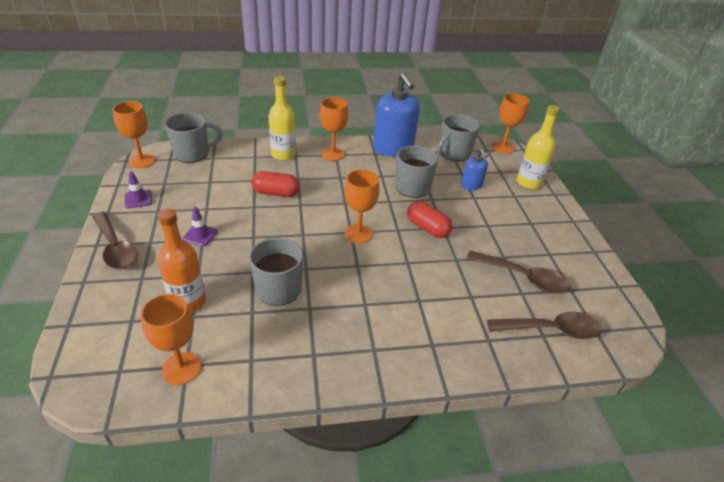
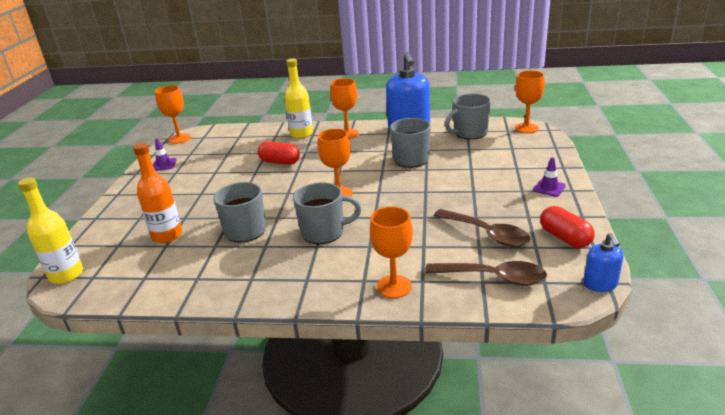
camera: 20 degrees right, 10 degrees down
brown spoon [92,212,138,270] -> none
orange goblet [141,294,201,385] -> orange goblet moved to [370,207,413,298]
grey mug [165,113,222,163] -> grey mug moved to [293,182,361,244]
purple traffic cone [182,207,218,247] -> purple traffic cone moved to [533,157,566,197]
red capsule [407,201,452,238] -> red capsule moved to [540,206,595,248]
blue soap dispenser [461,149,488,190] -> blue soap dispenser moved to [583,233,624,292]
yellow bottle [517,105,560,189] -> yellow bottle moved to [18,177,83,284]

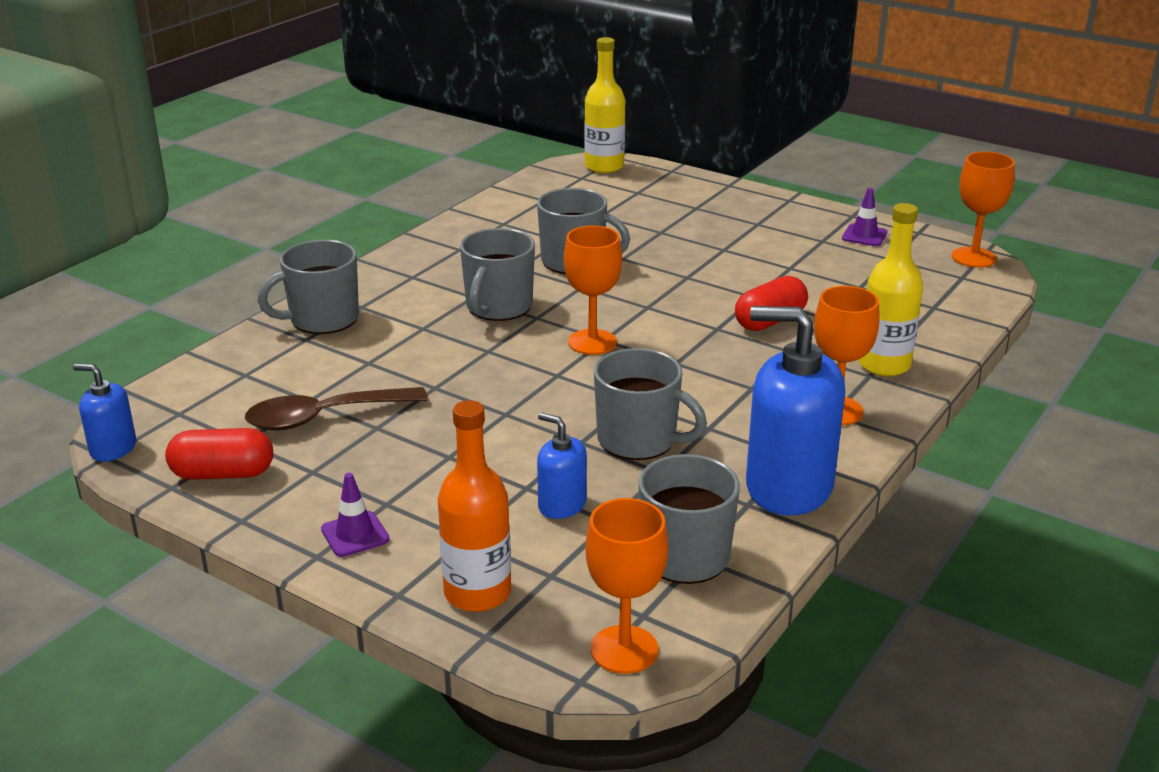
camera: 115 degrees right, 0 degrees up
orange bottle [133,143,182,243] -> orange bottle moved to [438,400,511,612]
orange goblet [370,207,413,298] -> grey mug [258,240,359,334]
brown spoon [425,261,547,286] -> none
none -> blue soap dispenser [537,413,587,519]

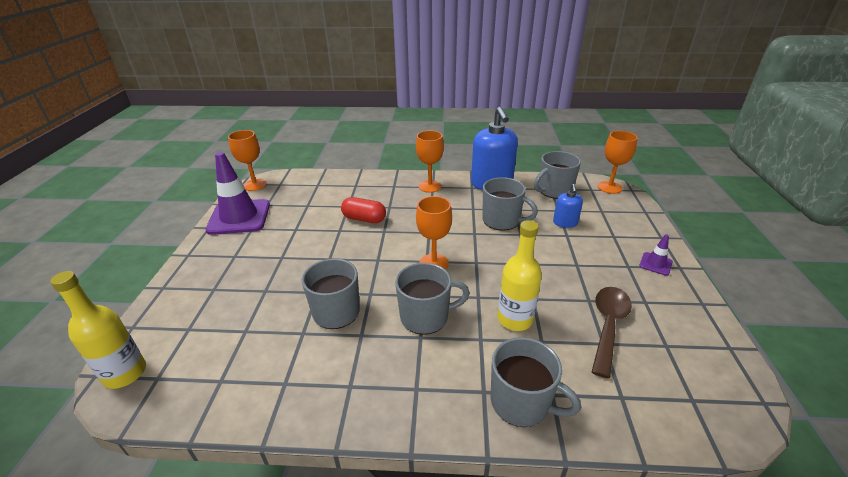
camera: 120 degrees left, 5 degrees up
blue soap dispenser [73,364,136,462] -> none
red capsule [165,428,273,480] -> none
brown spoon [245,387,428,430] -> brown spoon turned 105 degrees counterclockwise [592,287,632,378]
orange bottle [438,400,511,612] -> none
grey mug [594,348,707,460] -> grey mug turned 120 degrees clockwise [482,177,538,231]
purple traffic cone [842,188,887,246] -> purple traffic cone [205,152,270,235], size x2.31
yellow bottle [858,203,923,376] -> yellow bottle moved to [498,220,542,331]

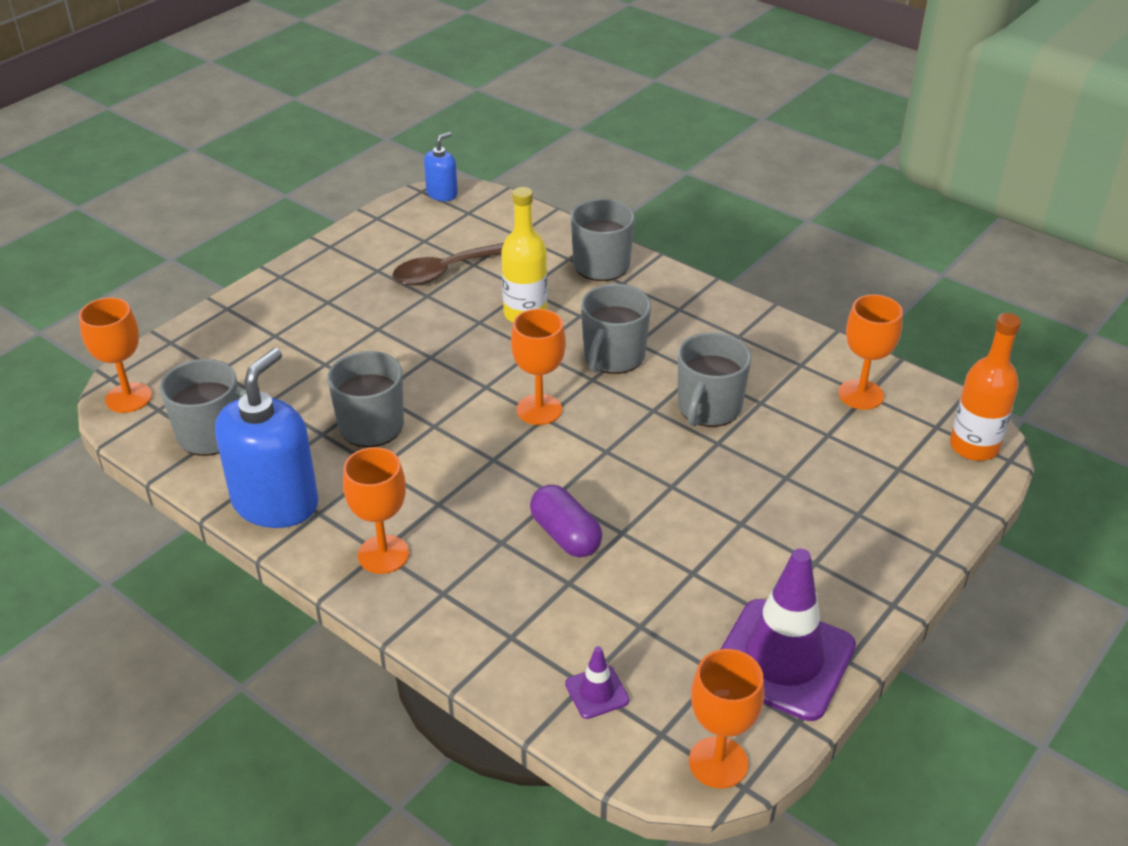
camera: 145 degrees left, 5 degrees up
yellow bottle [50,271,146,389] -> orange bottle [950,313,1021,461]
red capsule [341,197,386,223] -> purple capsule [530,485,602,558]
grey mug [395,263,470,335] -> grey mug turned 90 degrees counterclockwise [581,284,651,374]
blue soap dispenser [553,184,583,228] -> blue soap dispenser moved to [424,132,458,201]
purple traffic cone [639,234,673,276] -> purple traffic cone moved to [565,646,630,719]
none -> orange goblet [838,294,903,410]

